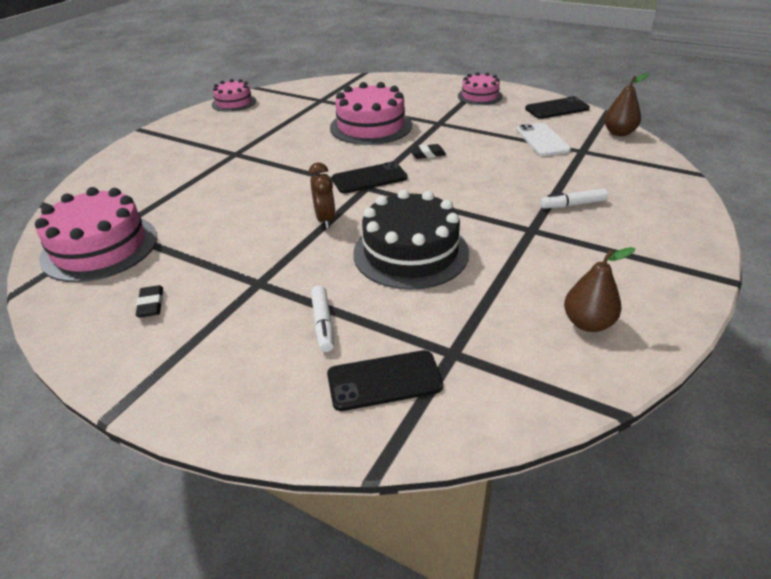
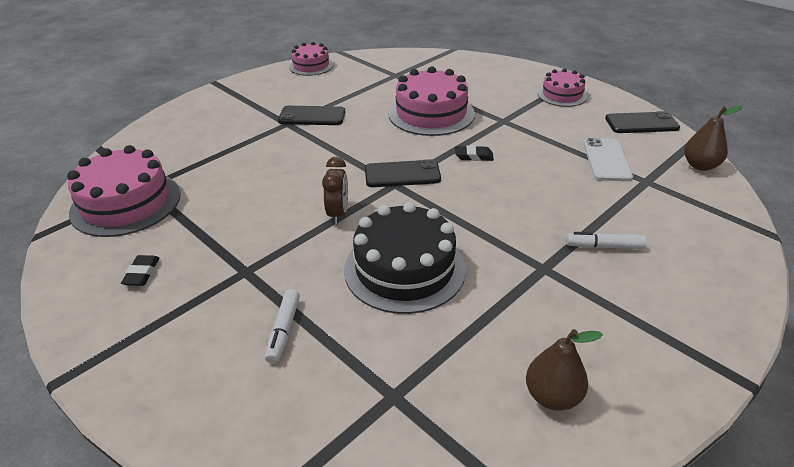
camera: 15 degrees right, 0 degrees up
black phone [327,350,443,411] -> black phone moved to [278,106,345,125]

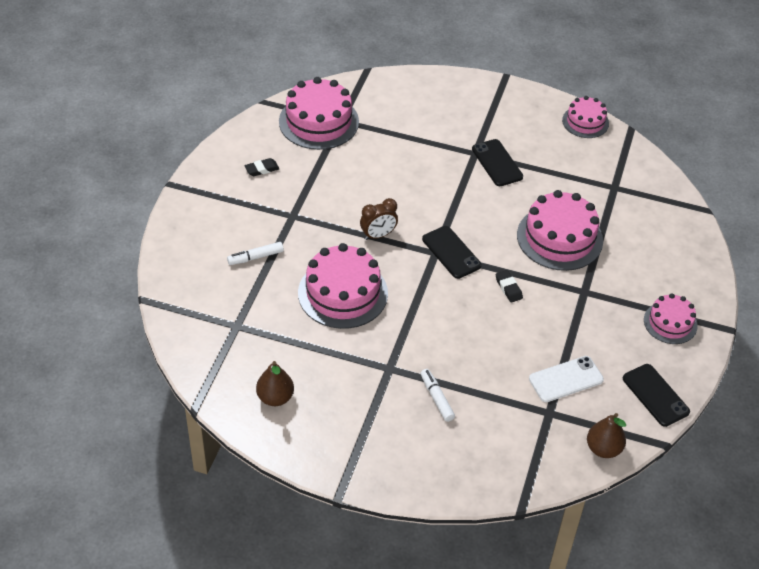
camera: 60 degrees right, 10 degrees up
black cake [344,202,466,314] -> pink cake [298,243,388,329]

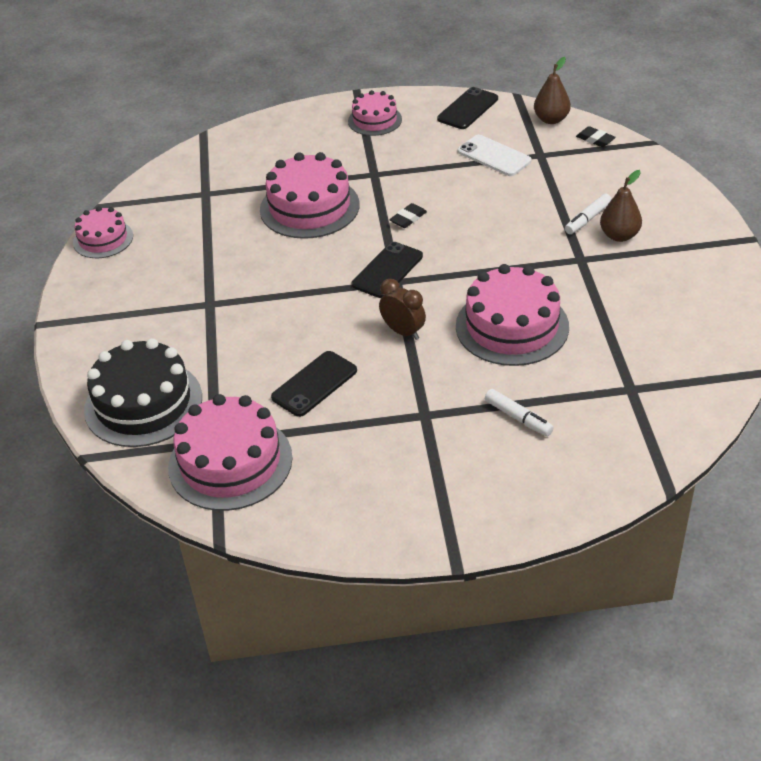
camera: 110 degrees left, 5 degrees down
black eraser [244,158,280,176] -> black eraser moved to [576,126,616,147]
brown pear [256,361,294,406] -> brown pear moved to [600,170,642,242]
black phone [472,139,523,186] -> black phone moved to [271,351,357,417]
none -> black cake [84,338,202,447]

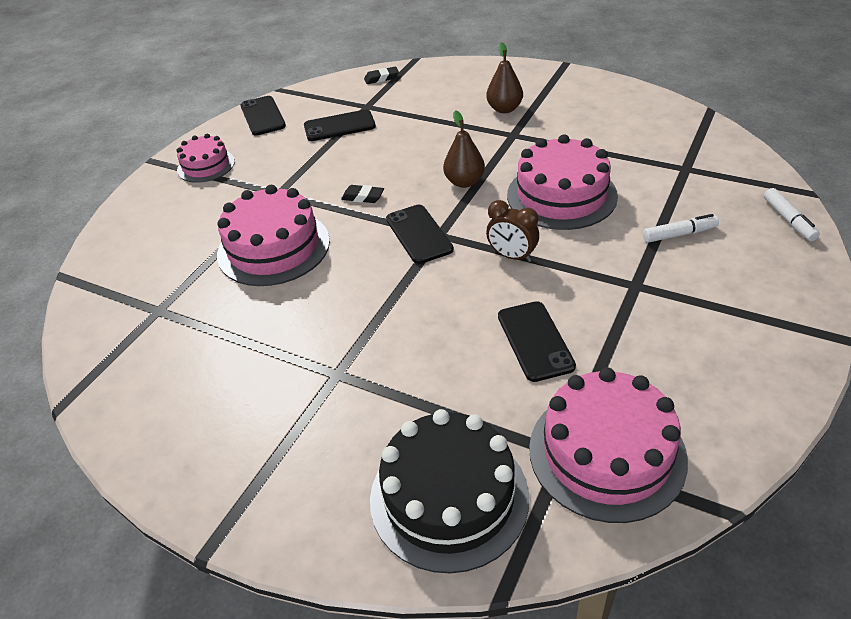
camera: 55 degrees left, 0 degrees up
pink cake [73,206,133,258] -> none
brown clock [379,279,426,340] -> brown clock turned 135 degrees counterclockwise [486,200,539,262]
black eraser [389,203,427,228] -> black eraser turned 60 degrees counterclockwise [341,185,384,203]
white phone [458,135,532,176] -> black phone [304,110,376,141]
brown pear [534,57,571,124] -> brown pear moved to [443,110,485,188]
white marker [565,193,612,234] -> white marker moved to [764,188,820,241]

